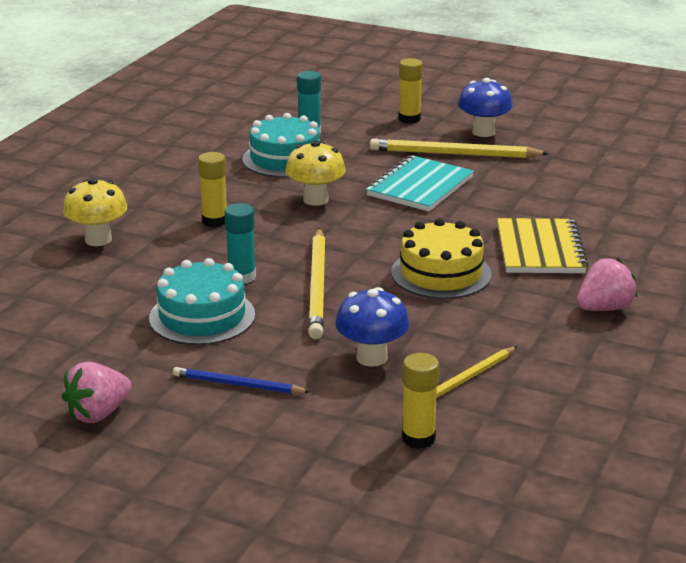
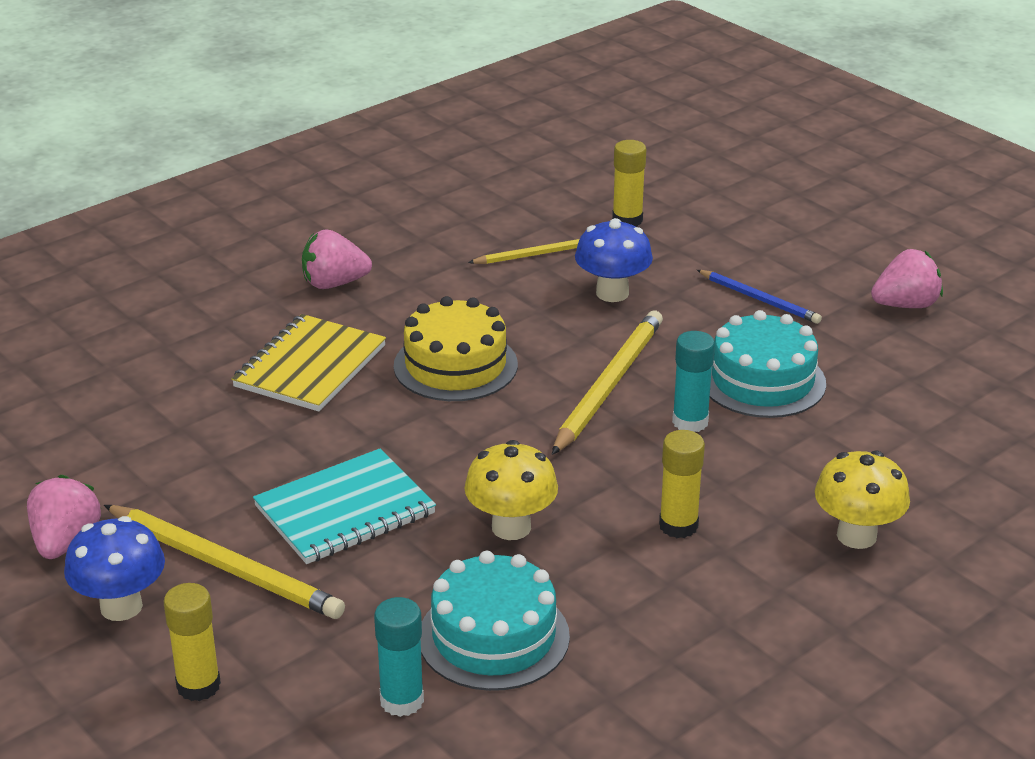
camera: 155 degrees left, 5 degrees up
none -> pink strawberry [27,475,101,559]

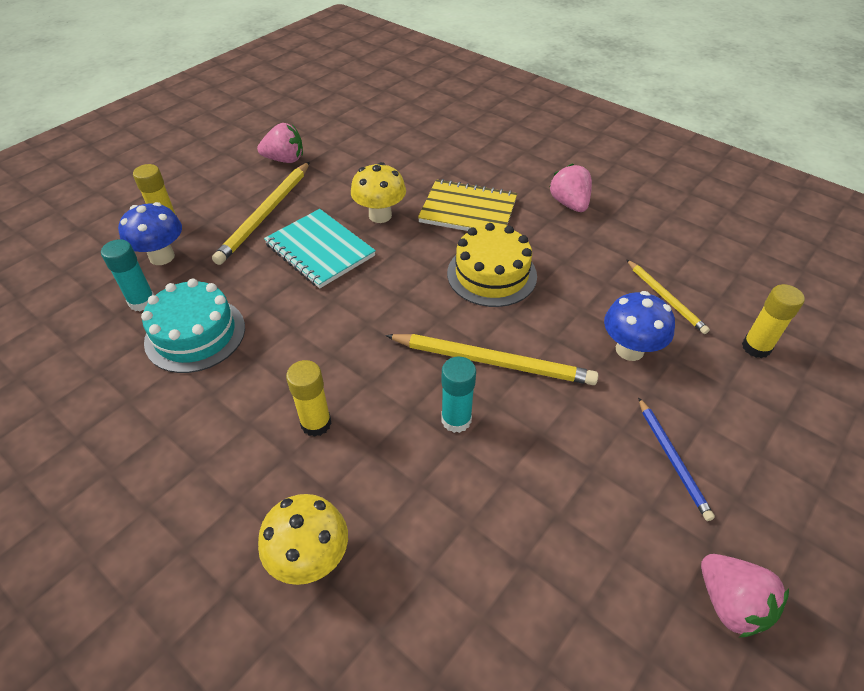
camera: 80 degrees right, 15 degrees up
blue mushroom [64,516,165,621] -> blue mushroom moved to [118,202,182,265]
yellow mushroom [464,440,558,540] -> yellow mushroom moved to [351,162,406,223]
blue pencil [697,270,822,324] -> blue pencil turned 45 degrees counterclockwise [638,397,715,521]
turquoise cake [710,310,826,418] -> none

